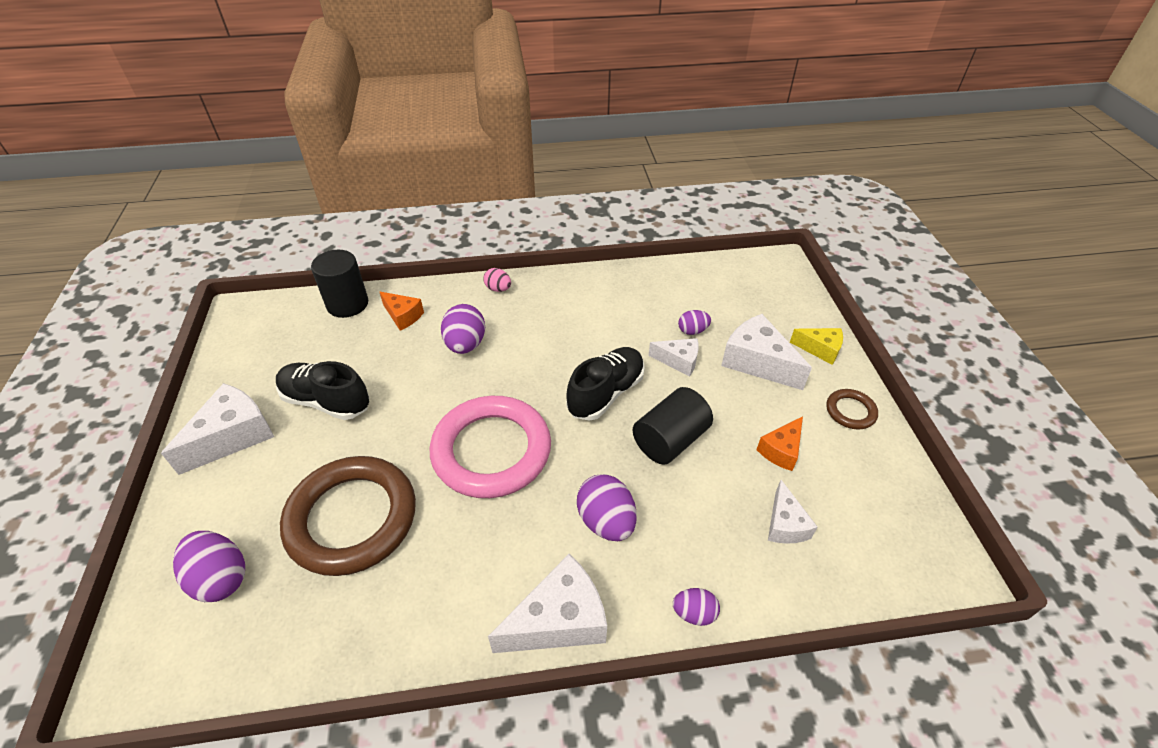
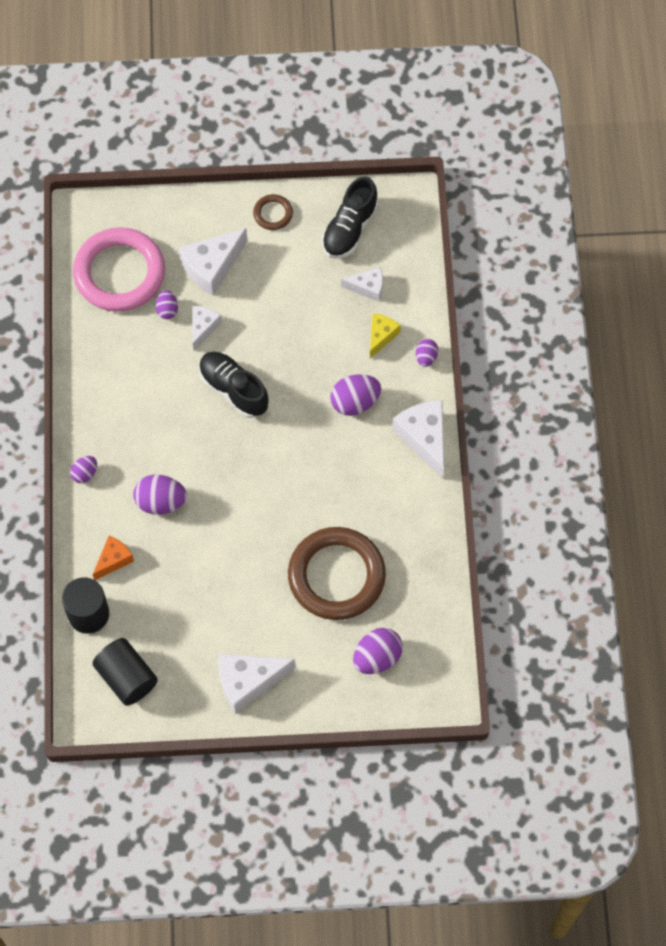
camera: 85 degrees left, 20 degrees up
white cheese [161,383,274,475] -> white cheese turned 60 degrees counterclockwise [218,654,295,714]
black shoe [276,361,369,420] -> black shoe moved to [322,176,378,259]
pink ring [430,396,551,498] -> pink ring moved to [73,227,165,312]
pink egg [483,268,511,292] -> purple egg [70,456,97,483]
black cylinder [633,387,713,465] -> black cylinder moved to [92,638,158,706]
orange cheese [756,416,803,471] -> none
yellow cheese [790,328,843,365] -> yellow cheese moved to [370,313,401,358]

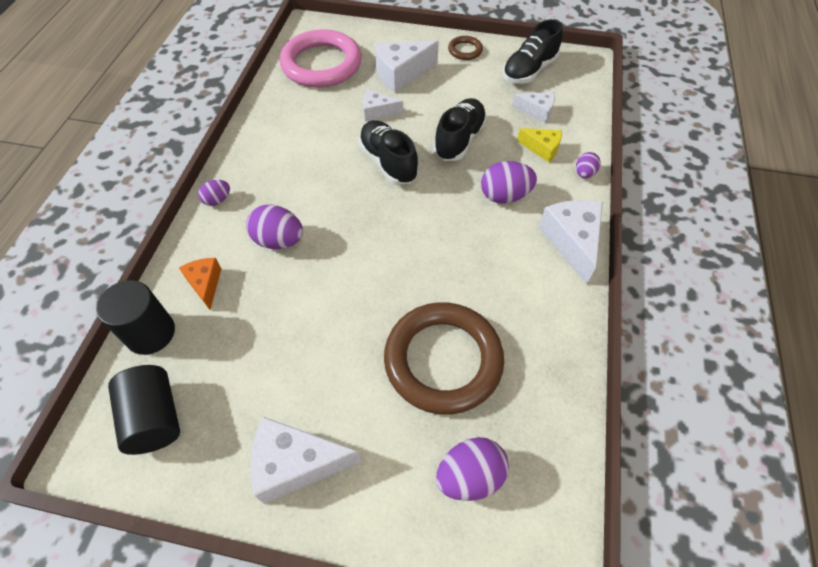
camera: 15 degrees right, 10 degrees down
orange cheese [93,536,134,580] -> orange cheese turned 75 degrees counterclockwise [179,258,221,310]
purple egg [156,290,178,319] -> none
white cheese [192,306,222,350] -> white cheese turned 120 degrees counterclockwise [363,90,403,122]
yellow cheese [370,313,401,358] -> yellow cheese turned 75 degrees clockwise [517,128,562,162]
none -> black shoe [433,98,487,161]

